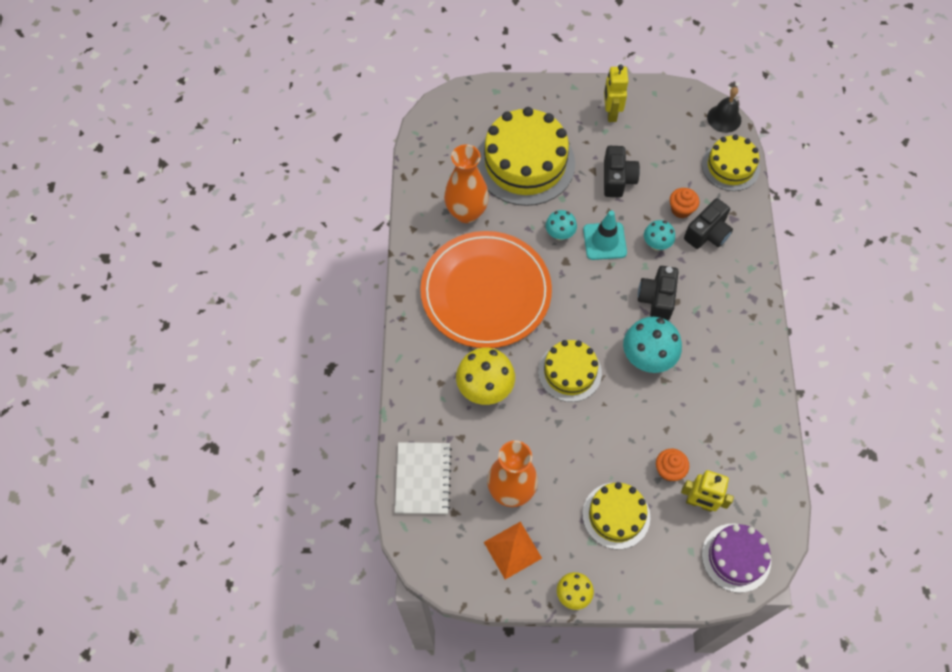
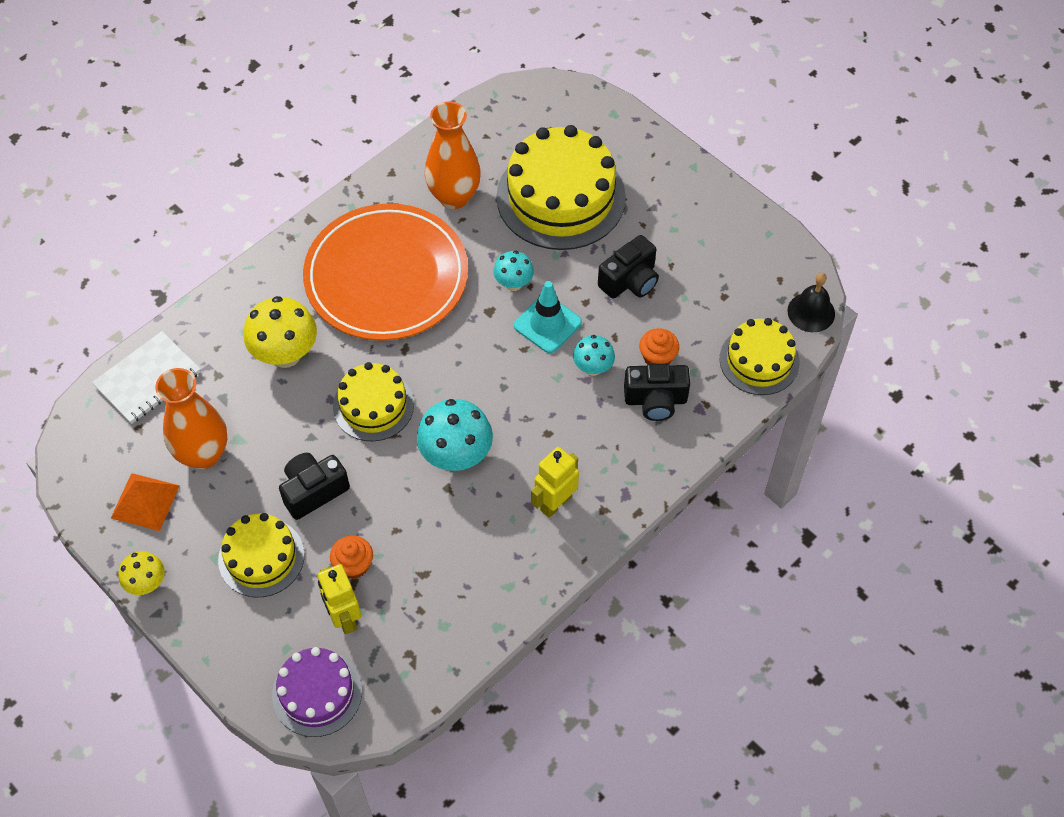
camera: 45 degrees right, 5 degrees down
yellow robot [604,64,628,122] -> yellow robot moved to [531,447,579,518]
black camera [638,266,678,321] -> black camera moved to [279,453,350,520]

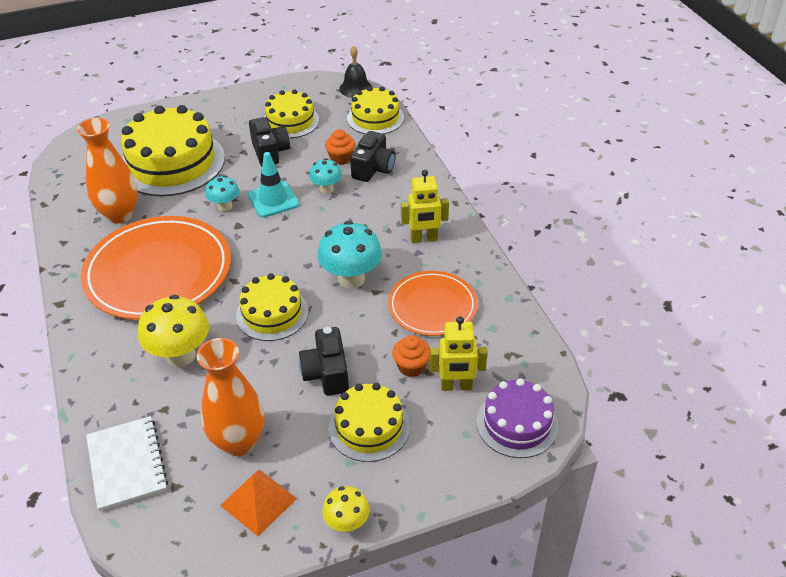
camera: 65 degrees left, 15 degrees down
yellow robot [531,447,579,518] -> yellow robot turned 75 degrees counterclockwise [401,170,449,243]
none -> yellow cake [264,89,319,138]
none -> orange plate [388,271,477,336]

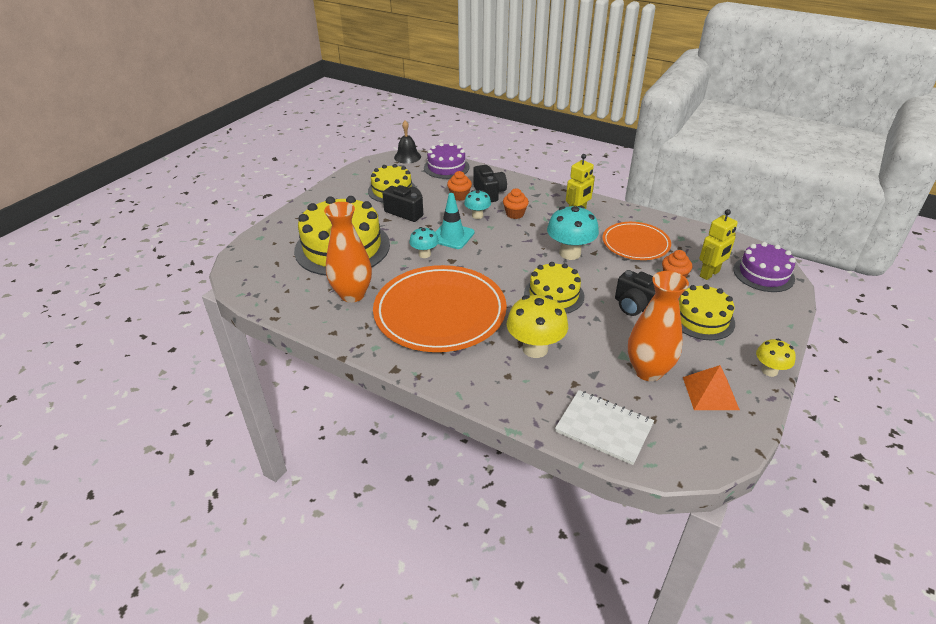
camera: 40 degrees left, 5 degrees down
yellow cake [347,86,404,134] -> purple cake [424,143,470,179]
none -> orange cupcake [503,188,529,219]

